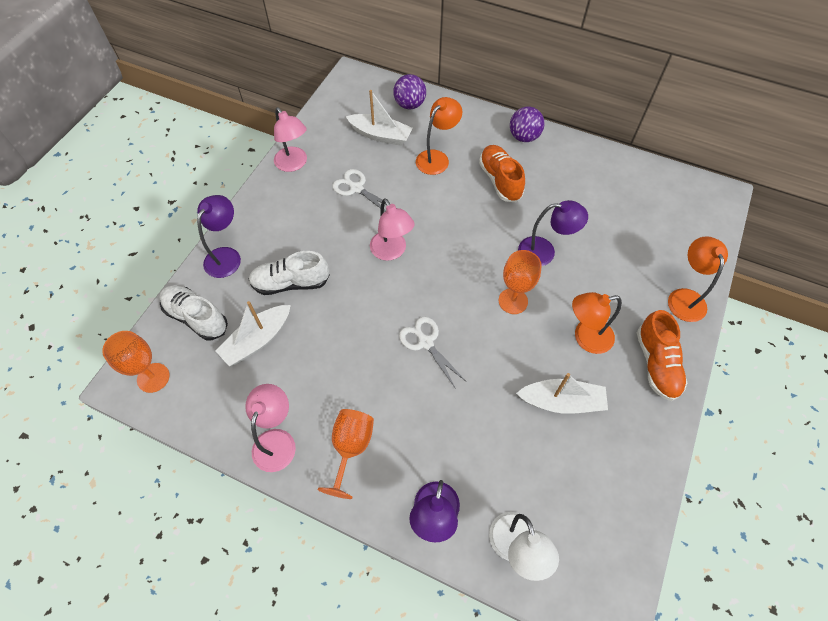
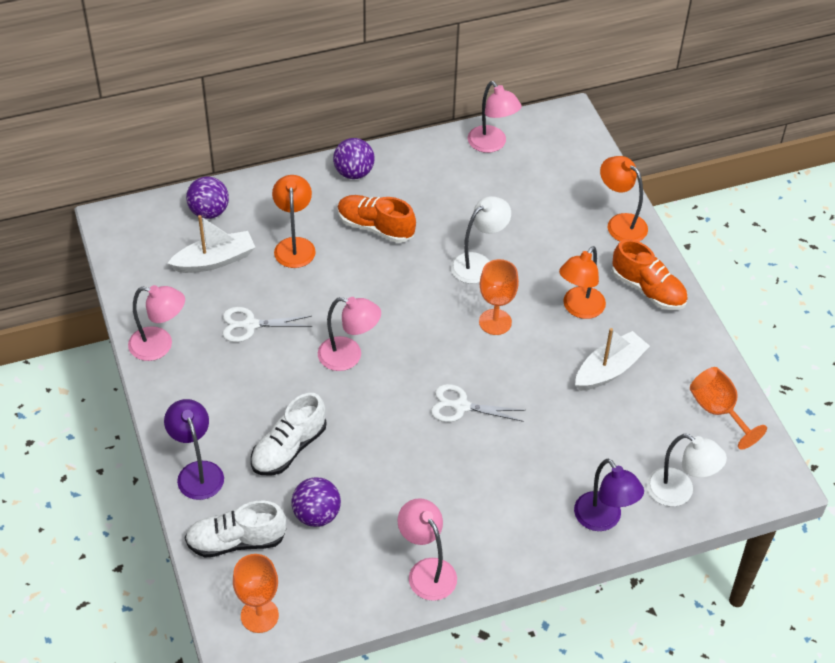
camera: 45 degrees left, 10 degrees down
white boat [216,301,291,366] -> purple ball [291,477,341,527]
orange goblet [318,409,374,499] -> orange goblet moved to [690,367,767,450]
purple lamp [518,200,588,266] -> white lamp [451,196,511,284]
none -> pink lamp [468,81,522,153]

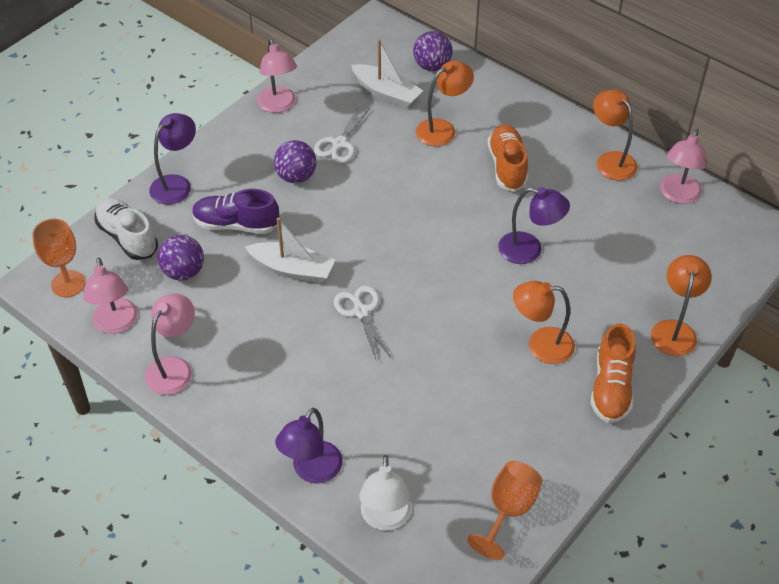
camera: 60 degrees right, 0 degrees up
white scissors [223,307,312,342] -> white scissors turned 120 degrees counterclockwise [314,107,369,163]
white shoe [251,393,326,476] -> purple shoe [192,189,279,234]
pink lamp [318,297,381,371] -> pink lamp moved to [83,258,138,334]
purple ball [333,138,375,179] -> purple ball moved to [274,140,316,183]
white lamp [451,196,511,284] -> purple lamp [498,187,570,264]
orange goblet [479,259,519,335] -> none
white boat [575,328,650,391] -> white boat moved to [245,218,335,283]
none -> orange lamp [593,89,637,181]

